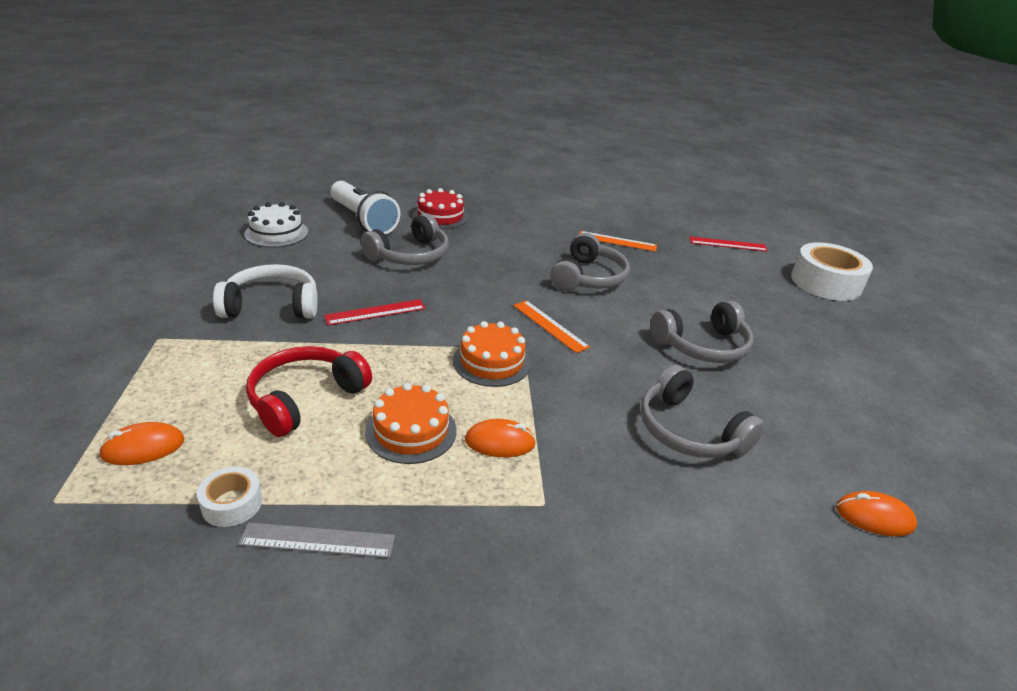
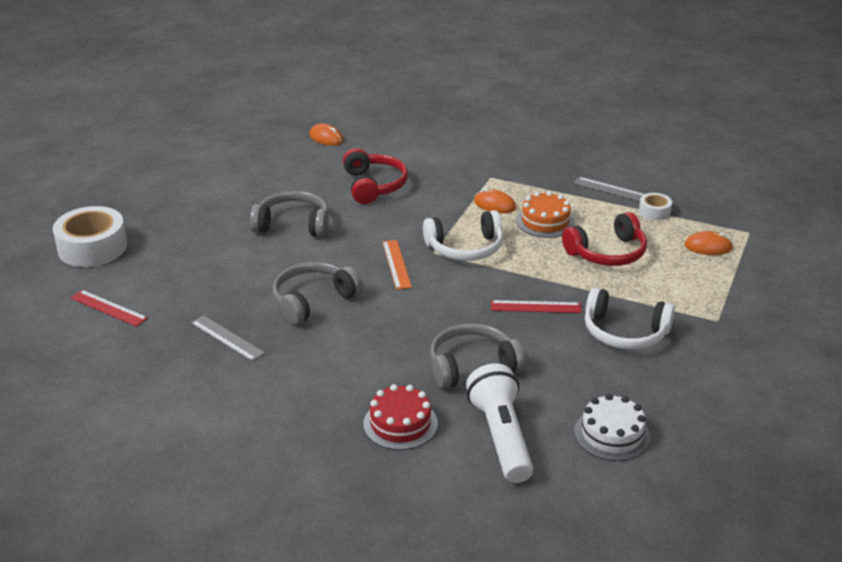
camera: 150 degrees left, 0 degrees up
orange cake [453,321,531,387] -> white headphones [423,210,503,261]
orange ruler [579,231,657,252] -> grey ruler [191,315,265,361]
grey headphones [641,365,765,458] -> red headphones [343,148,408,204]

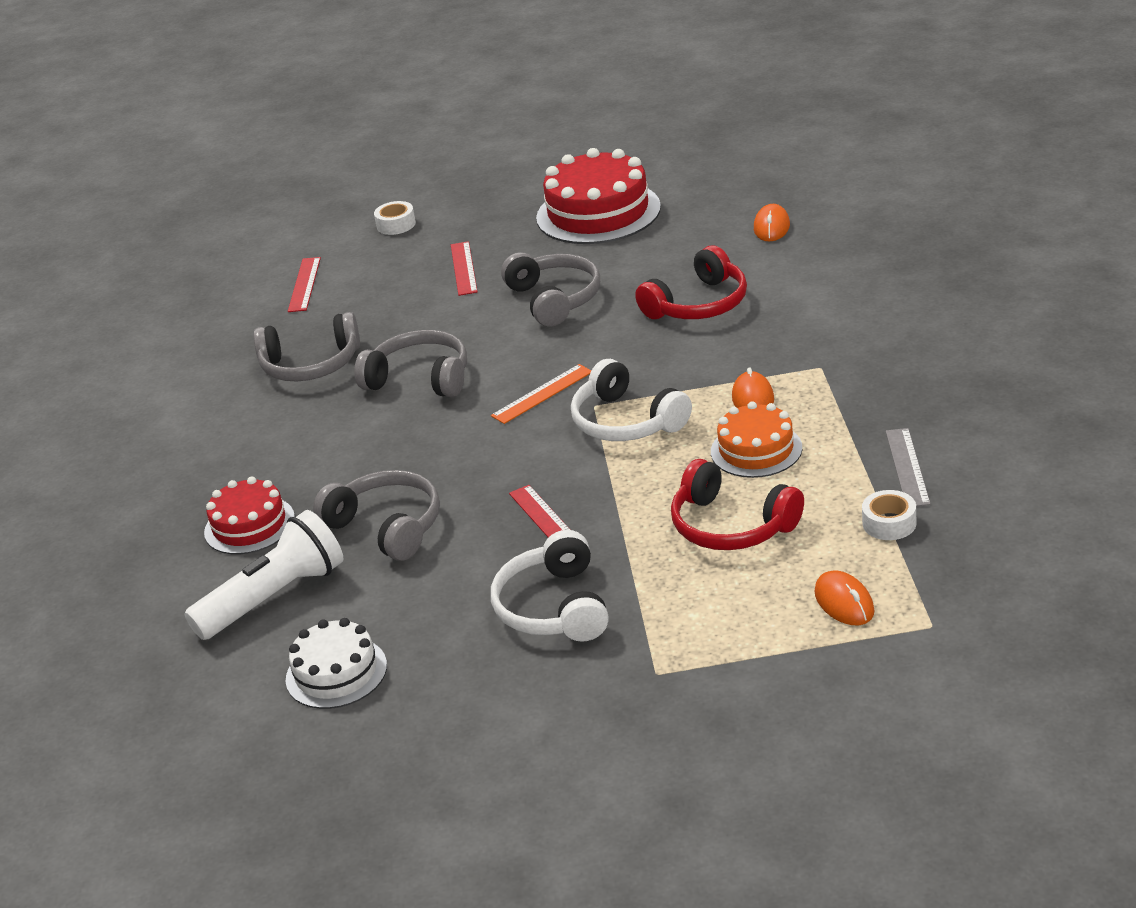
camera: 65 degrees right, 0 degrees up
white tape [53,206,127,267] -> white tape [374,201,416,235], size x0.49
grey ruler [191,315,265,361] -> grey headphones [253,312,360,381]
none -> red ruler [451,241,478,296]
none -> red cake [536,148,661,244]

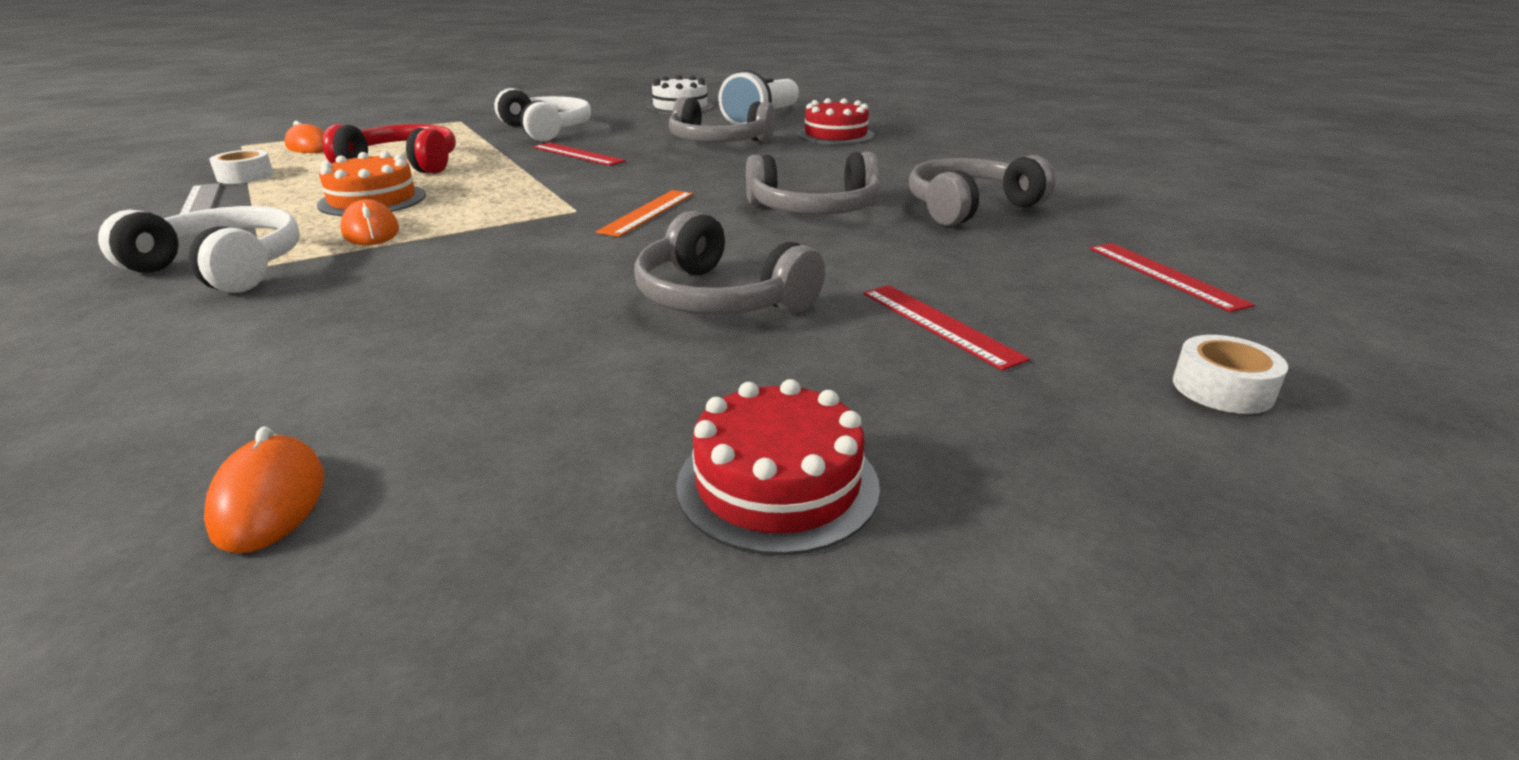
camera: 150 degrees right, 5 degrees down
red cake [536,148,661,244] -> red cake [676,379,880,555], size x0.59
white headphones [571,359,692,441] -> white headphones moved to [98,206,300,293]
red headphones [635,245,747,319] -> none

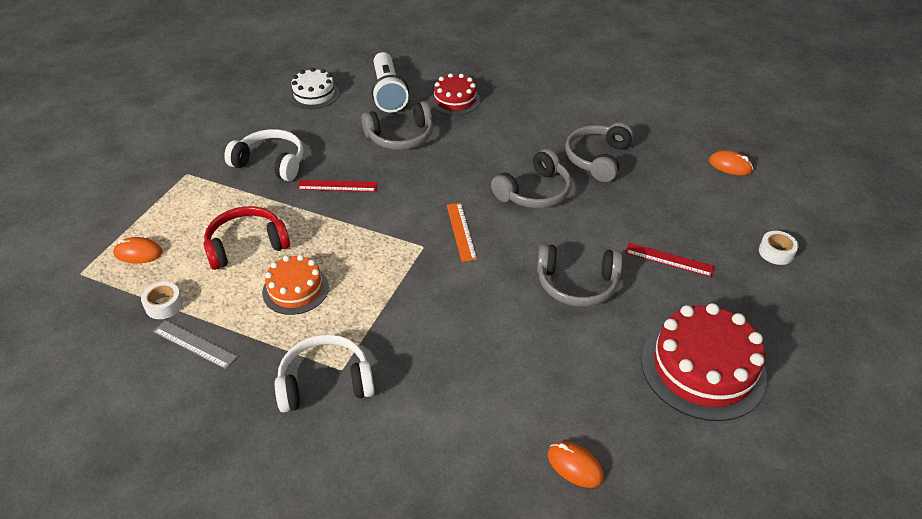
camera: 35 degrees left, 15 degrees up
orange mouse [341,199,399,245] -> orange mouse moved to [709,150,753,175]
red cake [676,379,880,555] -> red cake [641,303,767,421], size x1.70
red ruler [1090,243,1255,312] -> none

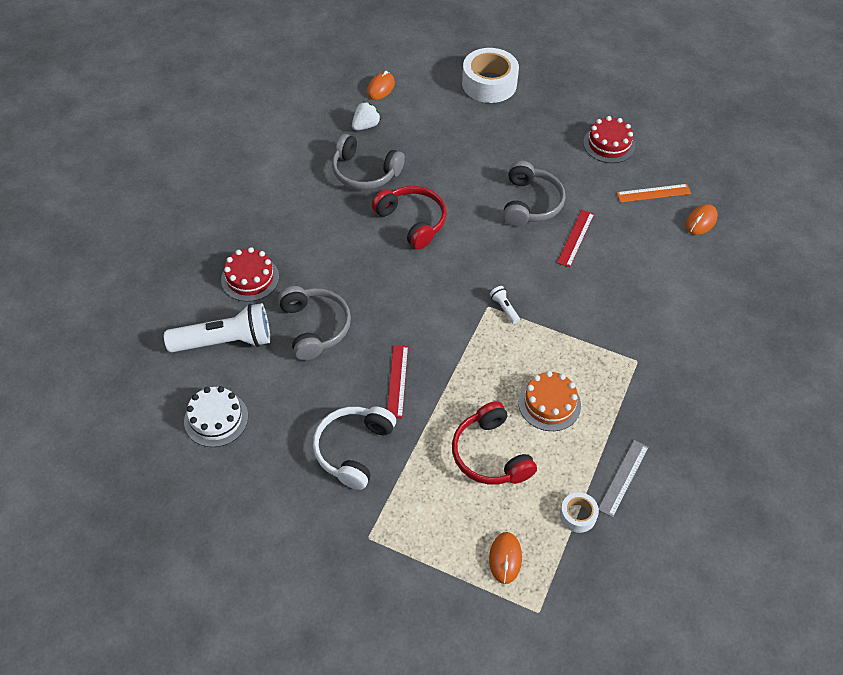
camera: 90 degrees left, 10 degrees up
white headphones [275,334,375,413] -> none
orange ruler [447,203,477,262] -> orange ruler moved to [617,184,691,203]
grey headphones [491,149,572,208] -> red headphones [372,186,447,250]
red ruler [625,243,715,277] -> red ruler moved to [557,210,594,267]
red cake [641,303,767,421] -> red cake [583,116,635,163], size x0.59
white tape [759,231,799,265] -> white tape [462,48,519,103], size x2.05
none -> white strawberry [352,101,381,130]
none -> white flashlight [490,286,520,324]

